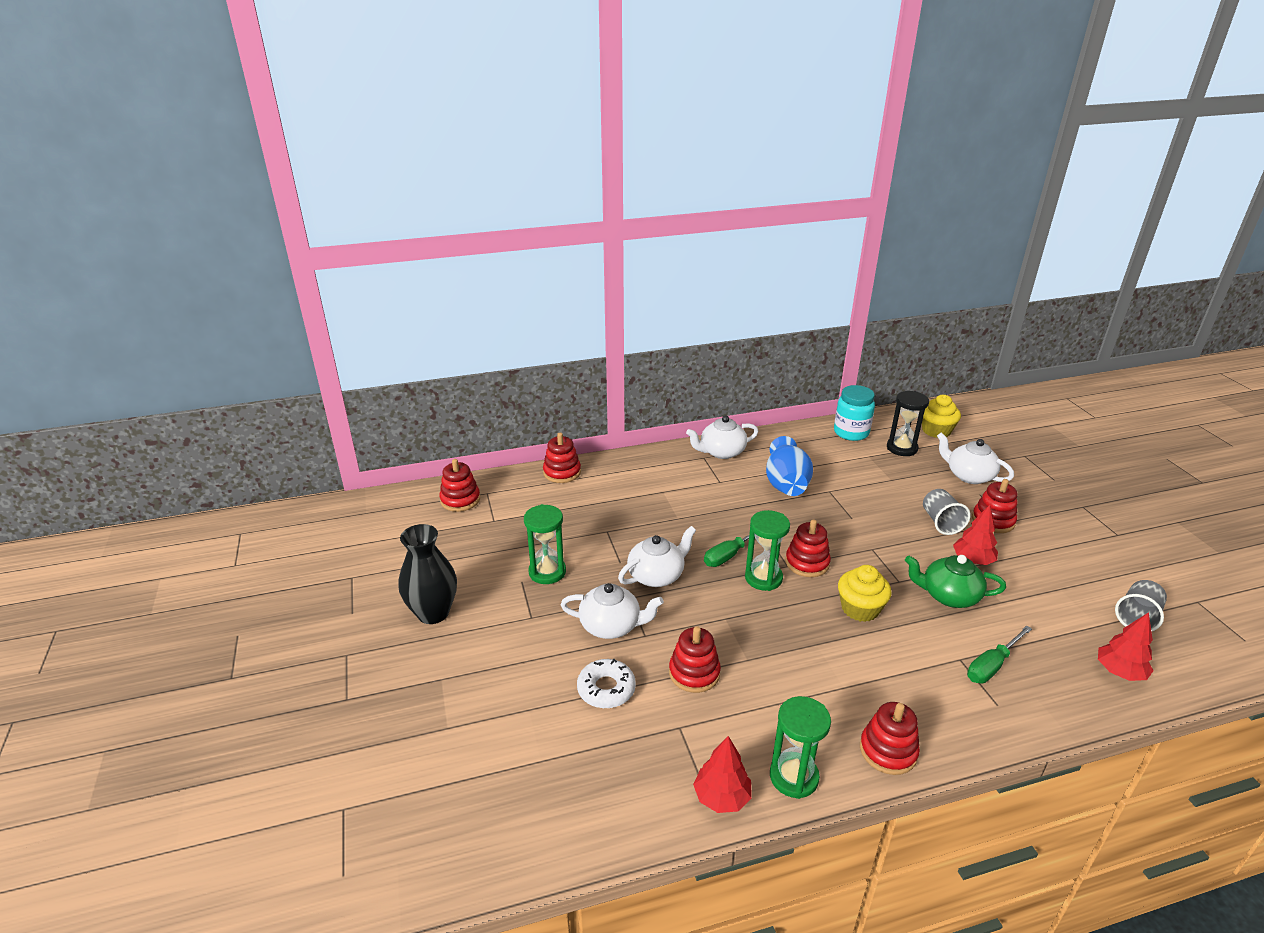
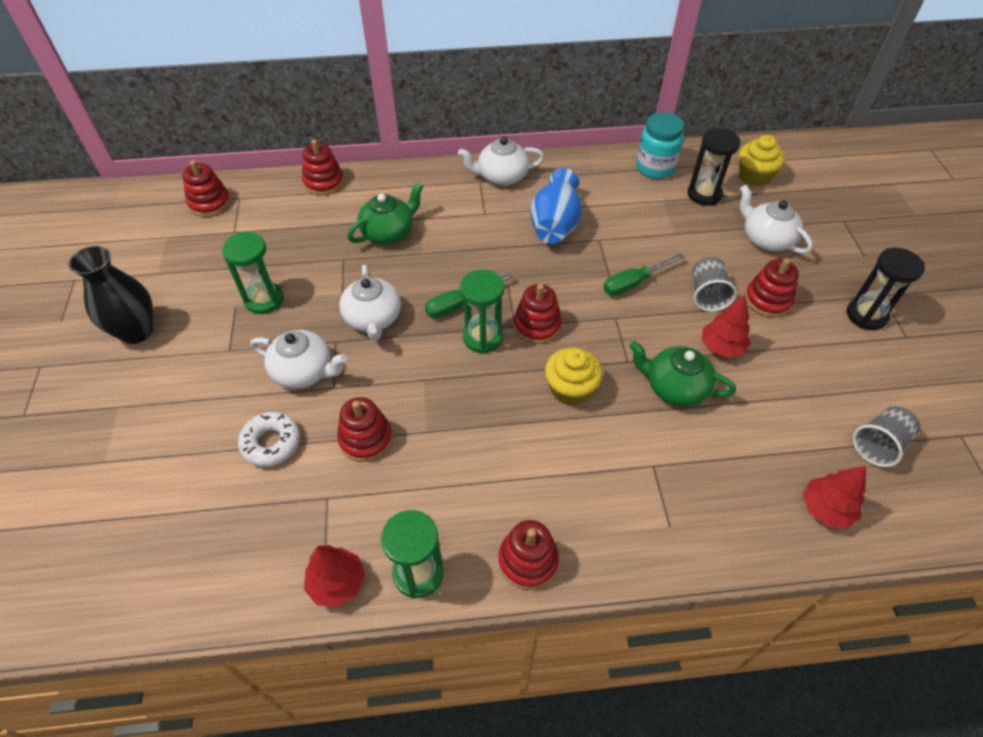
camera: 10 degrees right, 20 degrees up
white teapot [618,526,696,587] -> white teapot turned 105 degrees clockwise [339,265,401,341]
green screwdriver [967,625,1032,683] -> green screwdriver moved to [603,253,684,296]
none -> green teapot [347,182,424,244]
none -> black hourglass [847,248,925,330]

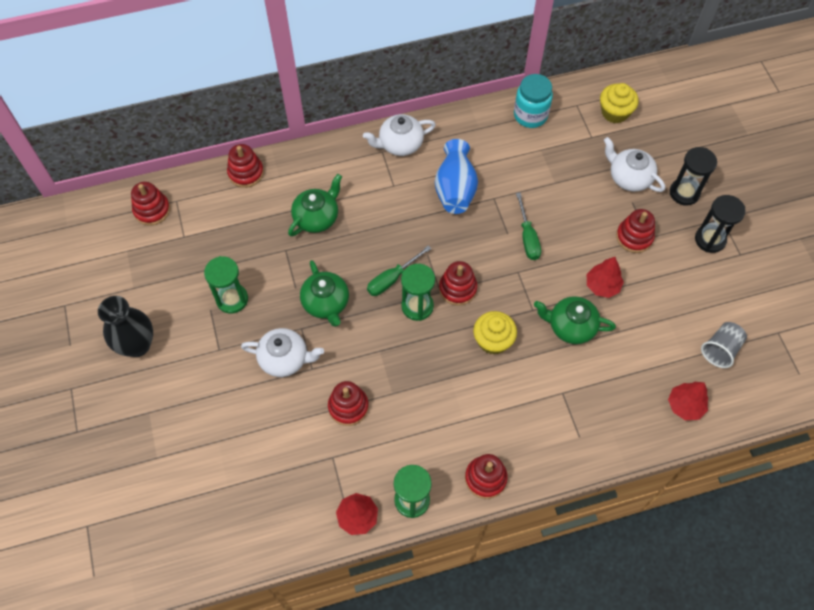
camera: 10 degrees left, 10 degrees up
white donut [238,412,300,467] -> none
white teapot [339,265,401,341] -> green teapot [300,260,349,327]
green screwdriver [603,253,684,296] -> green screwdriver turned 60 degrees counterclockwise [516,192,541,260]
black hourglass [687,128,740,206] -> black hourglass moved to [670,147,717,206]
grey cup [692,257,737,312] -> none

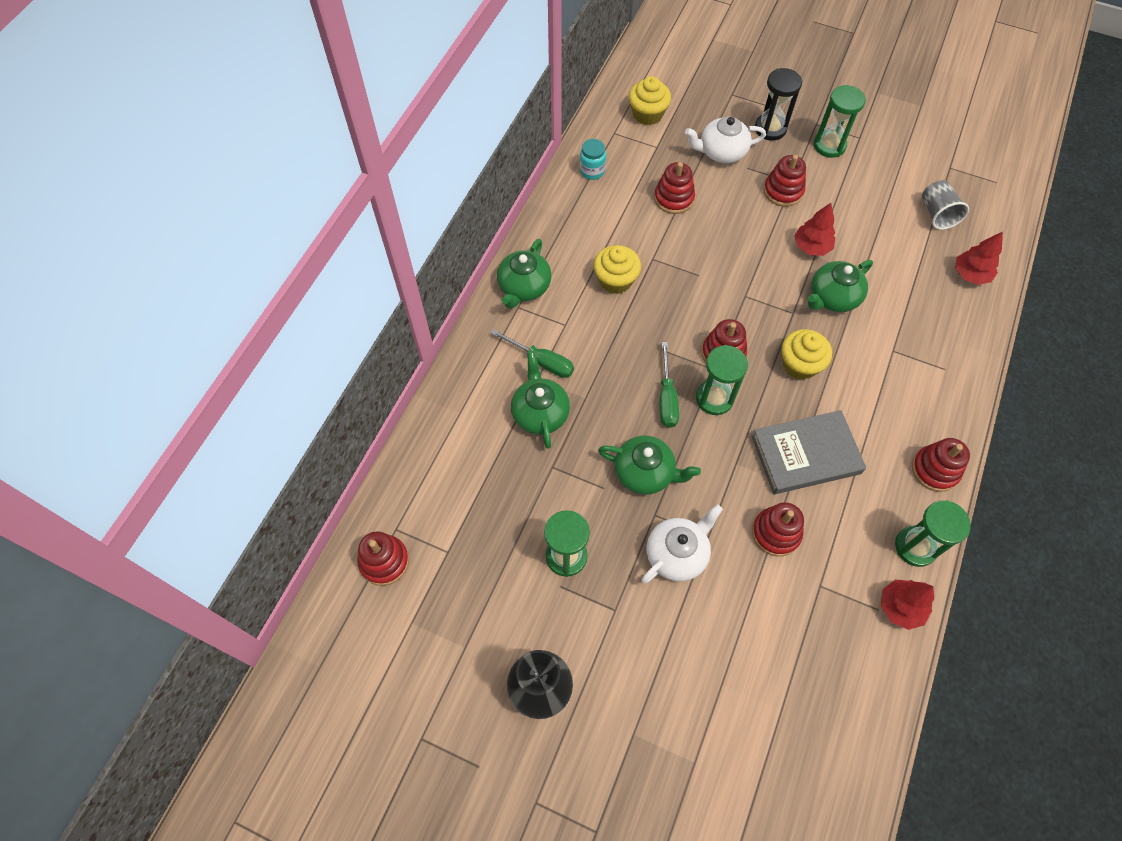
camera: 50 degrees left, 0 degrees up
red stacking toy [227,144,264,188] -> red stacking toy moved to [654,162,695,214]
white teapot [363,114,436,156] -> green teapot [497,239,552,309]
blue vase [435,139,478,214] -> yellow cupcake [594,245,641,294]
turquoise jar [514,74,553,128] -> turquoise jar [580,139,606,180], size x0.64
green screwdriver [516,192,541,260] -> green screwdriver moved to [491,329,574,378]
black hourglass [695,195,745,253] -> green hourglass [813,85,866,158]
none -> grey book [752,410,866,494]

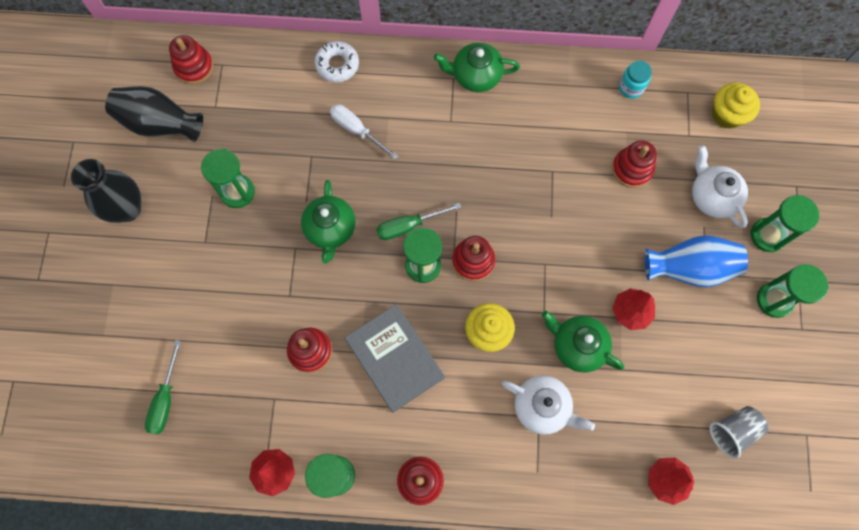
camera: 70 degrees right, 10 degrees up
green screwdriver [491,329,574,378] -> green screwdriver moved to [145,340,181,435]
green teapot [511,352,570,449] -> white screwdriver [330,104,399,160]
yellow cupcake [594,245,641,294] -> none
white teapot [641,504,723,584] -> white teapot moved to [502,375,595,435]
black hourglass [755,68,802,141] -> green hourglass [750,195,819,252]
red stacking toy [764,155,806,207] -> blue vase [645,235,748,287]
none -> black vase [105,86,203,142]
none -> white donut [314,41,359,82]

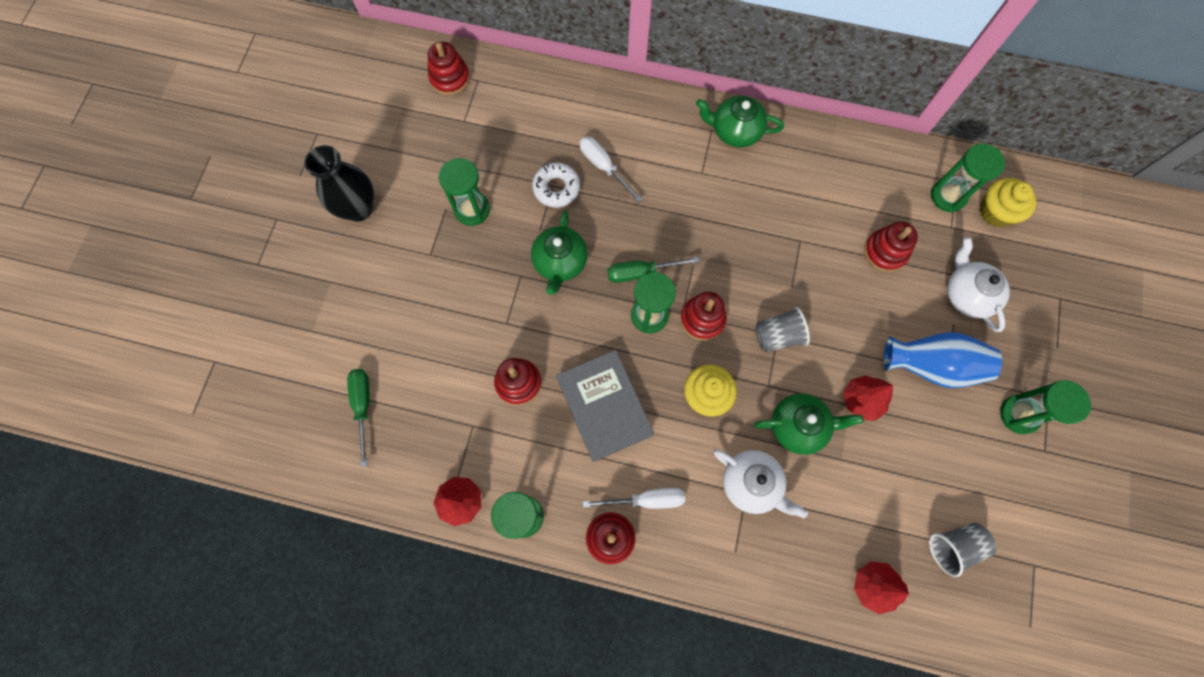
camera: 10 degrees right, 0 degrees up
black vase [105,86,203,142] -> none
green screwdriver [145,340,181,435] -> green screwdriver turned 150 degrees clockwise [347,369,370,467]
white donut [314,41,359,82] -> white donut moved to [532,163,580,207]
green teapot [542,311,624,372] -> green teapot turned 135 degrees clockwise [754,393,864,455]
turquoise jar [619,61,652,99] -> none
green hourglass [750,195,819,252] -> green hourglass moved to [931,144,1005,212]
none -> white screwdriver [583,488,685,509]
none -> grey cup [755,307,810,352]

